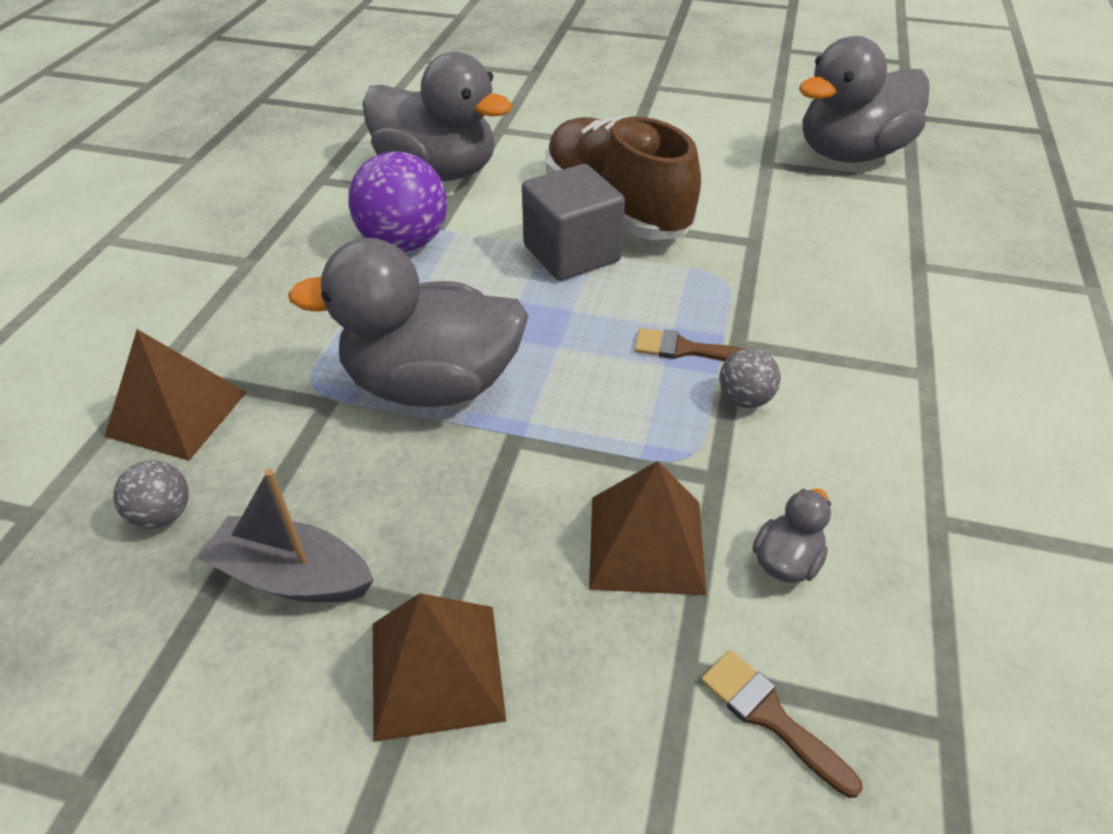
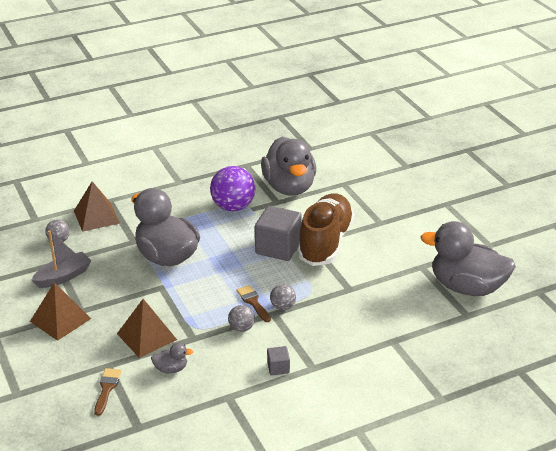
camera: 50 degrees right, 10 degrees down
grey boat [198,469,374,602] -> grey boat turned 75 degrees clockwise [32,230,91,288]
none -> grey cube [267,346,290,375]
none -> grey ball [270,284,296,310]

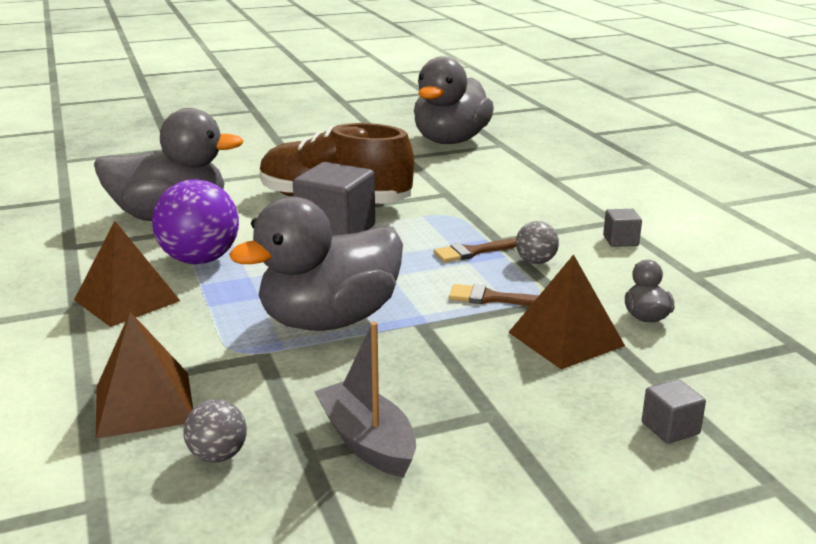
camera: 85 degrees left, 10 degrees down
brown pyramid [30,282,91,341] -> brown pyramid moved to [74,221,180,327]
brown brush [94,368,122,416] -> brown brush moved to [449,284,539,306]
grey ball [270,284,296,310] -> none
none -> grey cube [642,379,706,444]

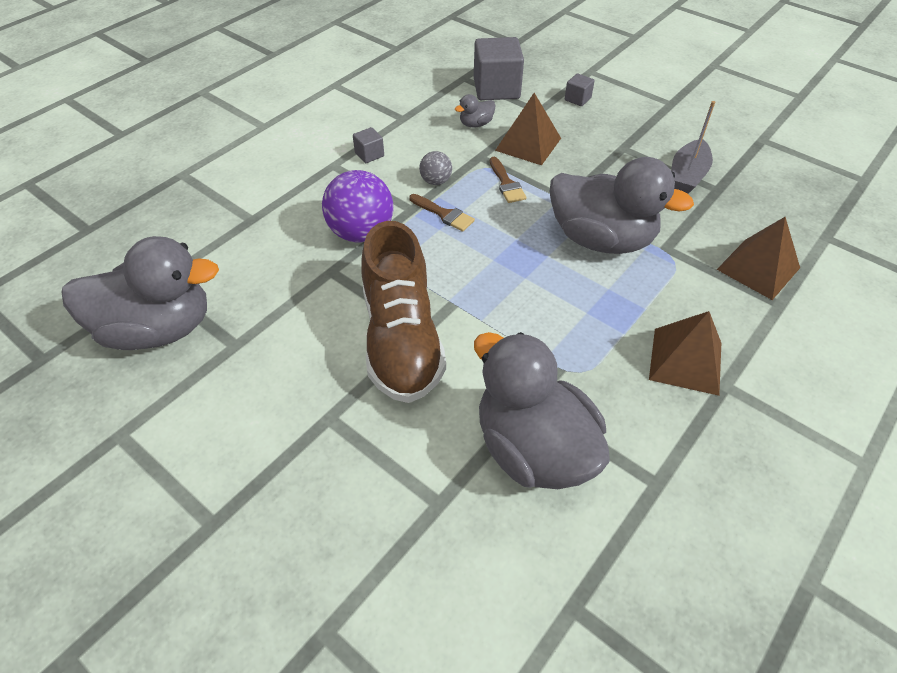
camera: 120 degrees left, 25 degrees up
purple ball [152,179,239,264] -> purple ball moved to [322,170,393,242]
grey ball [183,399,247,463] -> none
grey cube [293,162,375,236] -> grey cube moved to [474,37,524,100]

